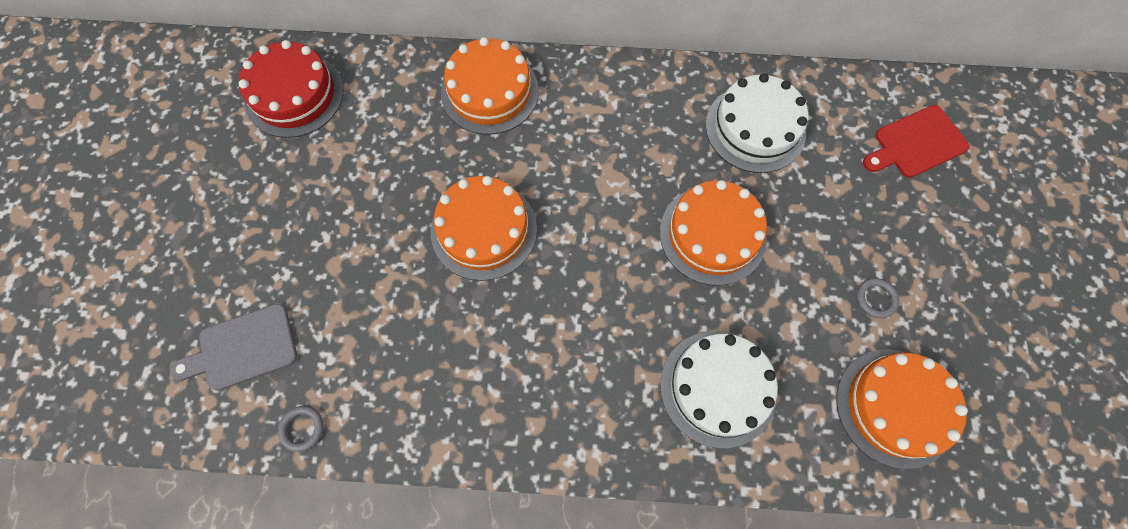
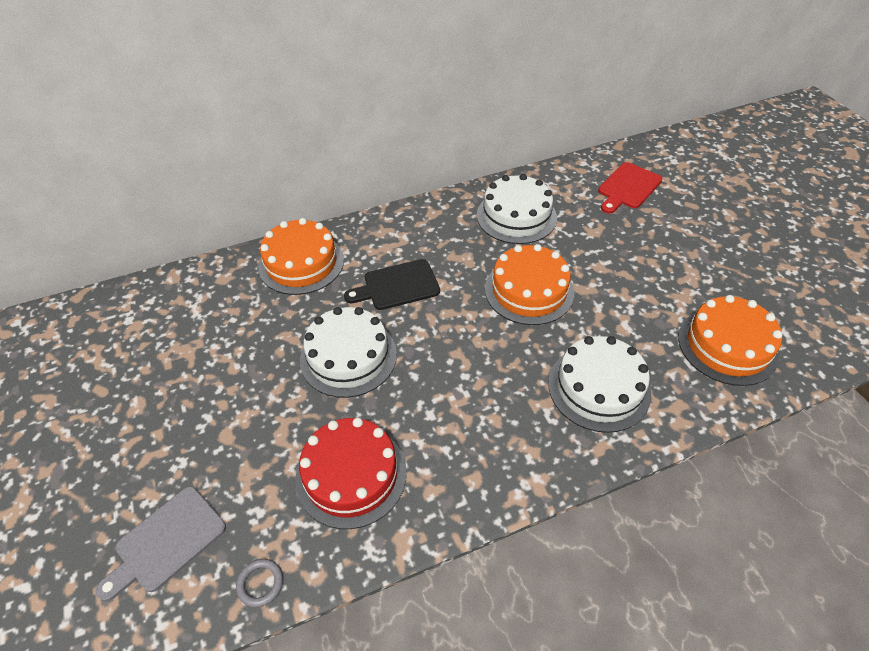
camera: 25 degrees left, 20 degrees down
red cake [239,40,344,138] -> red cake moved to [295,418,407,529]
orange cake [431,176,537,281] -> white cake [300,307,397,398]
grey ring [856,278,899,318] -> none
none -> black cutting board [344,259,440,310]

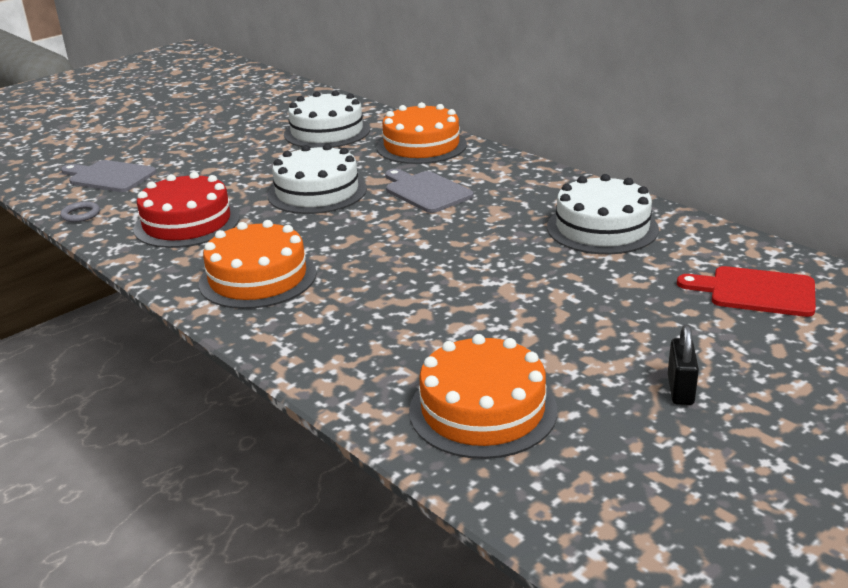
camera: 70 degrees right, 20 degrees down
black cutting board [344,259,440,310] -> grey cutting board [385,169,474,213]
orange cake [485,244,574,325] -> orange cake moved to [199,220,317,309]
white cake [548,336,651,433] -> white cake moved to [284,90,370,148]
none -> black padlock [668,325,699,405]

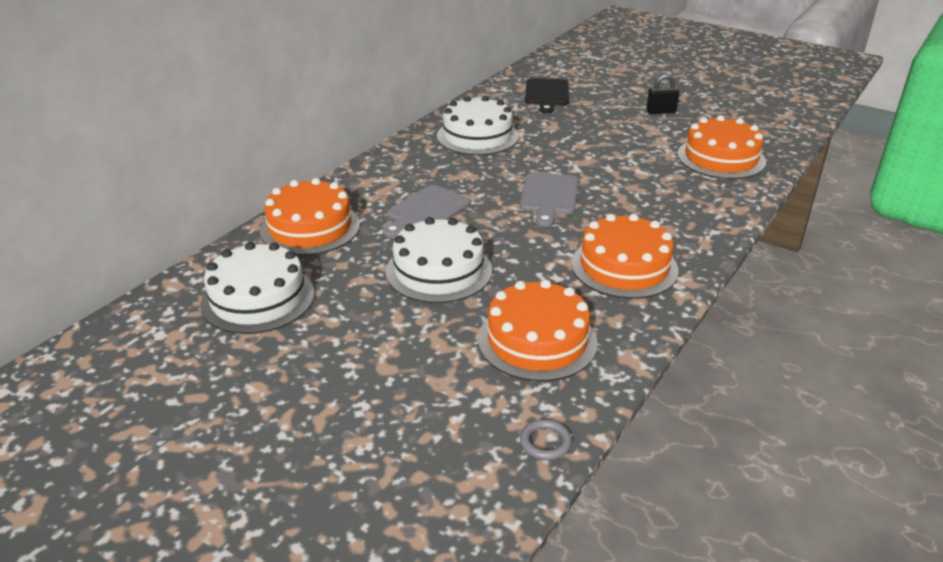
camera: 105 degrees left, 5 degrees up
grey cutting board [61,160,157,192] -> grey cutting board moved to [520,172,578,227]
red cake [133,172,240,248] -> orange cake [478,279,598,381]
red cutting board [677,266,816,317] -> black cutting board [525,78,569,114]

